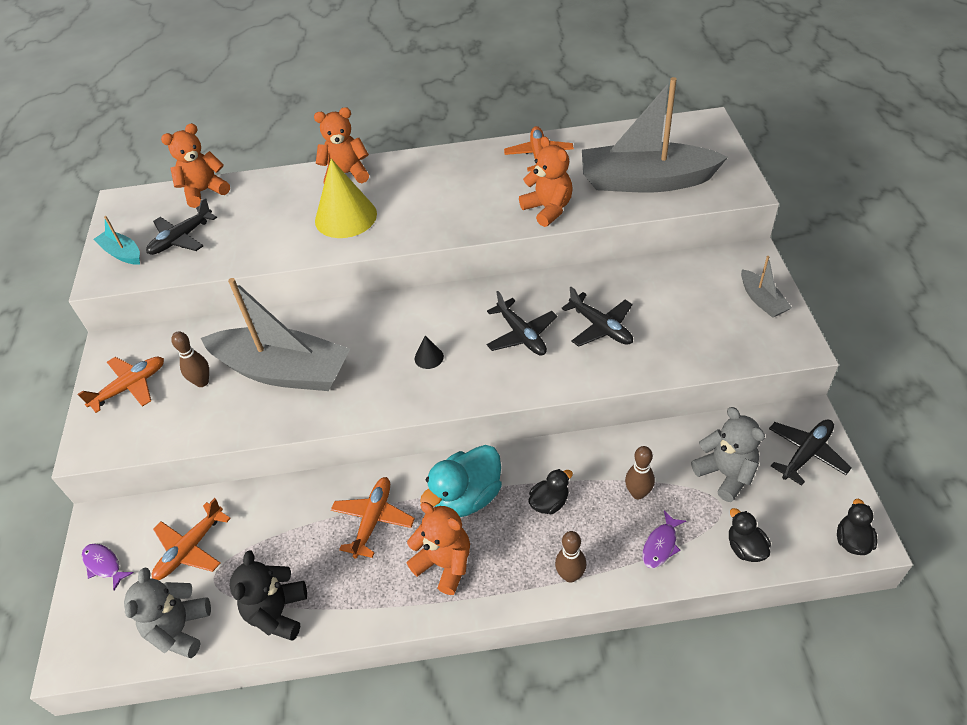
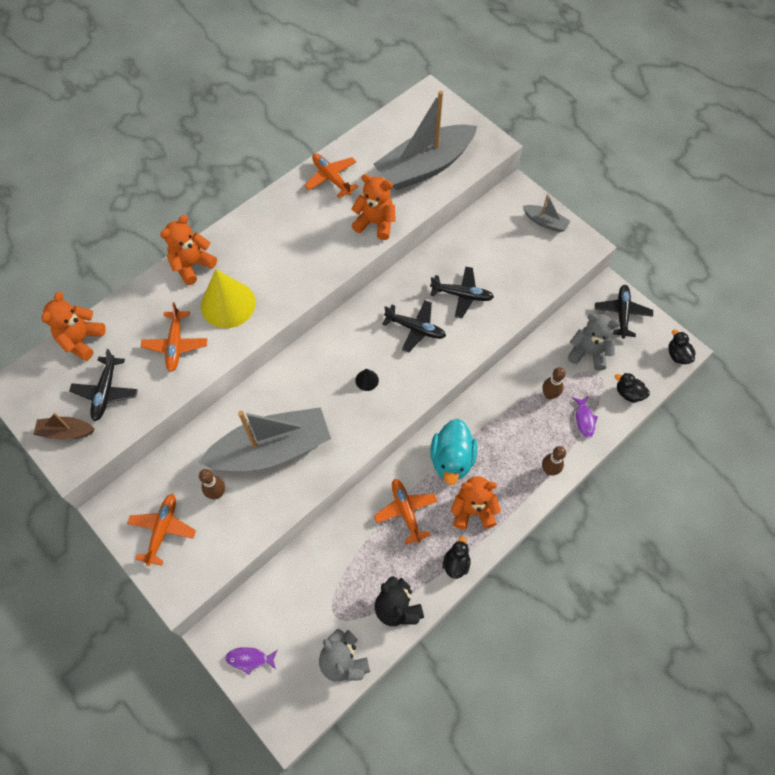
camera: 40 degrees left, 15 degrees up
turquoise boat [94,216,140,265] -> brown boat [33,413,95,440]
orange plane [152,498,231,580] -> orange plane moved to [141,302,207,372]
black duck [528,469,573,514] -> black duck moved to [443,536,471,579]

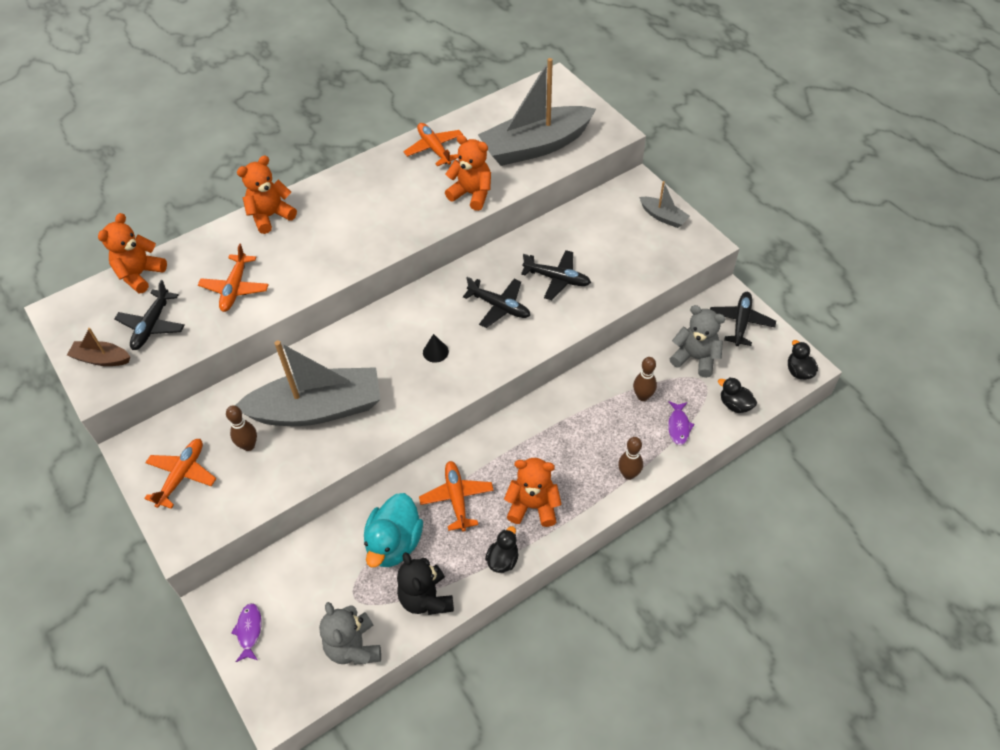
camera: 10 degrees right, 10 degrees down
yellow cone [201,269,256,328] -> none
purple fish [225,647,277,675] -> purple fish turned 75 degrees clockwise [231,603,262,662]
turquoise duck [430,419,477,485] -> turquoise duck moved to [364,493,423,567]

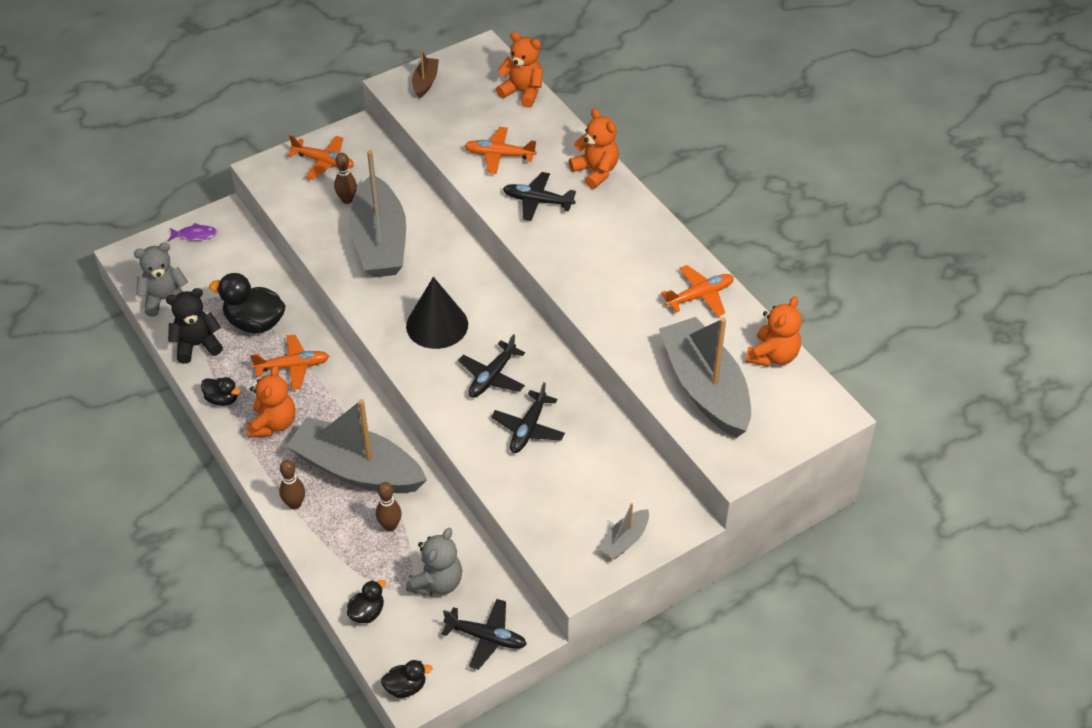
camera: 90 degrees right, 5 degrees down
black plane [114,280,185,350] -> black plane moved to [503,172,576,221]
turquoise duck [364,493,423,567] -> black duck [209,273,286,333]
black cone [423,334,449,363] -> black cone [406,277,468,349], size x2.33
orange teddy bear [445,134,491,211] -> orange teddy bear moved to [746,296,802,367]
purple fish [668,401,695,445] -> none
none -> grey boat [286,399,427,493]

